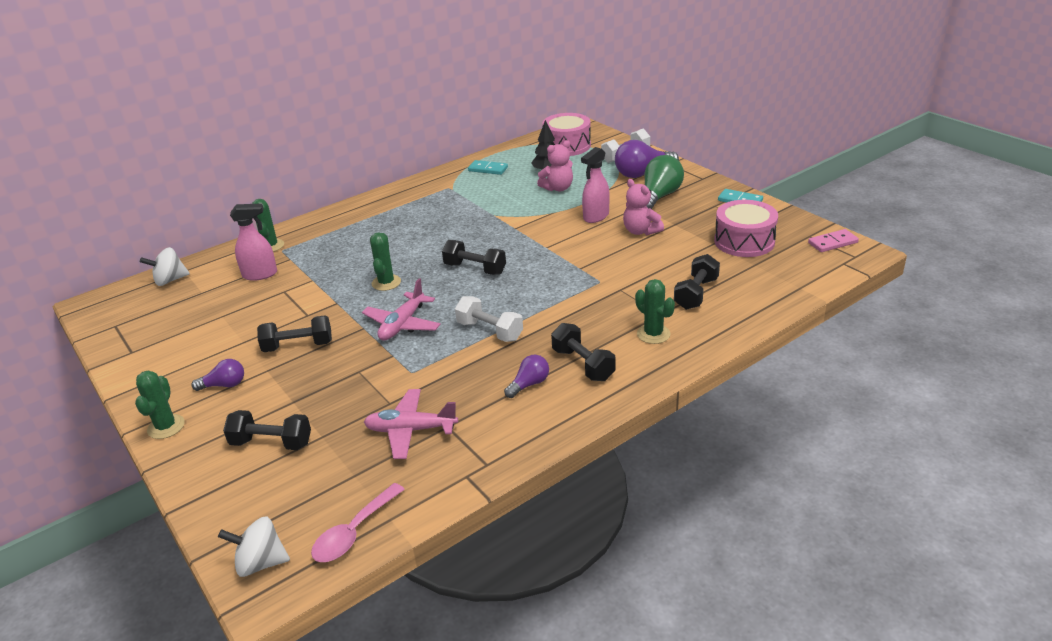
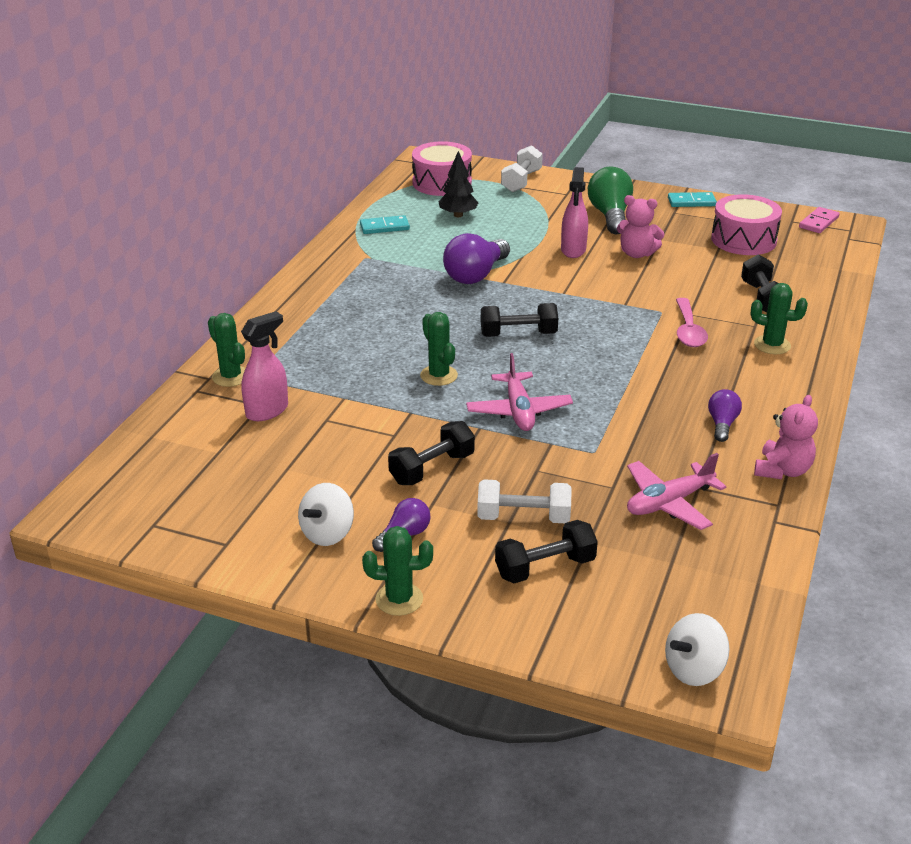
camera: 35 degrees left, 0 degrees up
green cactus [135,370,185,439] -> green cactus turned 60 degrees counterclockwise [362,526,433,616]
white spinning top [140,247,190,286] -> white spinning top moved to [298,483,354,546]
pink spoon [311,483,405,562] -> pink spoon moved to [676,298,708,347]
white dumbbell [455,296,523,342] -> white dumbbell moved to [477,479,572,523]
pink teddy bear [537,140,573,191] -> pink teddy bear moved to [754,395,818,479]
black dumbbell [551,323,616,381] -> none
purple light bulb [615,140,679,178] -> purple light bulb moved to [443,233,510,284]

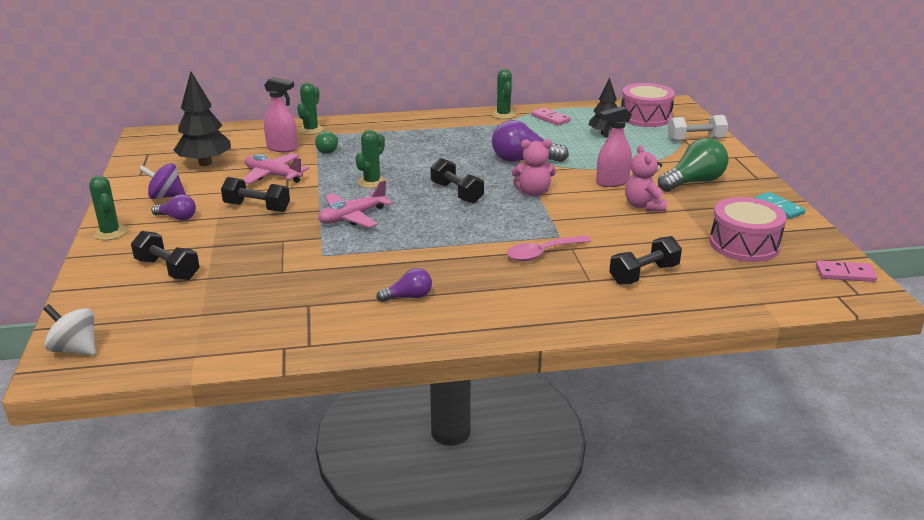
camera: 60 degrees right, 5 degrees down
white spinning top [298,483,354,546] -> purple spinning top [139,163,186,199]
turquoise domino [360,215,410,234] -> pink domino [531,107,571,126]
white dumbbell [477,479,572,523] -> none
pink plane [627,453,727,530] -> pink plane moved to [243,153,309,184]
green cactus [751,283,808,354] -> green cactus moved to [491,69,516,119]
pink teddy bear [754,395,818,479] -> pink teddy bear moved to [511,139,556,197]
none -> black tree [174,71,231,166]
none -> green light bulb [315,131,338,154]

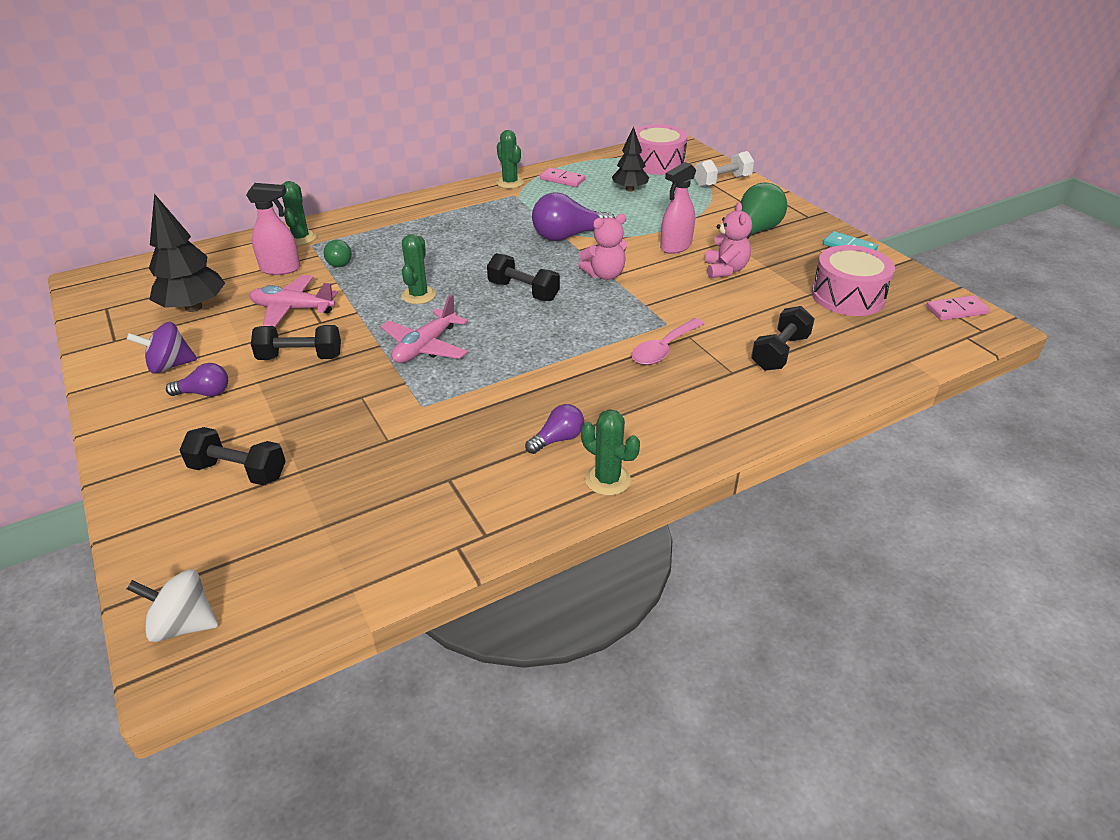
camera: 20 degrees left, 10 degrees up
green cactus [89,176,127,240] -> green cactus moved to [581,409,640,496]
pink teddy bear [625,145,667,212] -> pink teddy bear turned 150 degrees counterclockwise [705,202,752,278]

